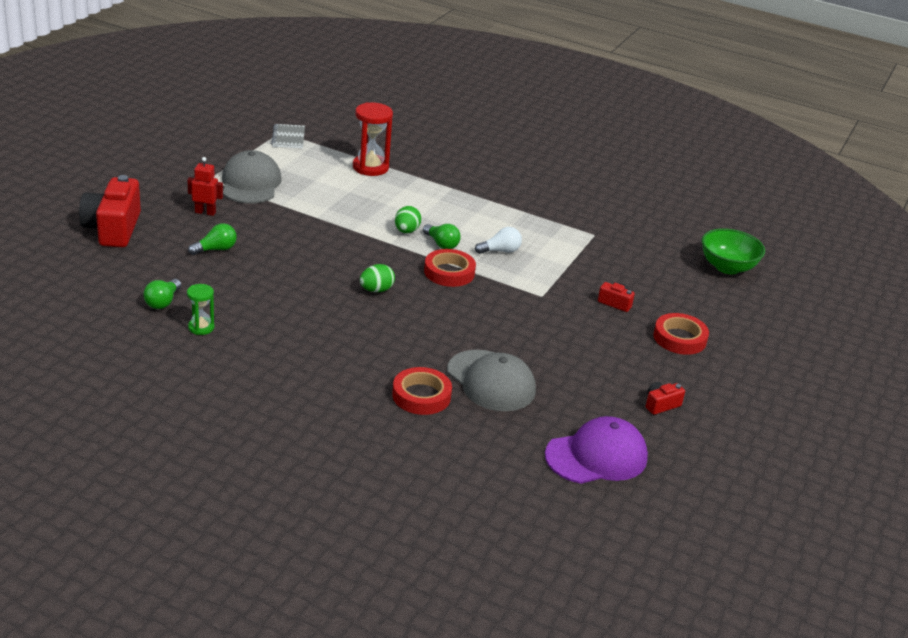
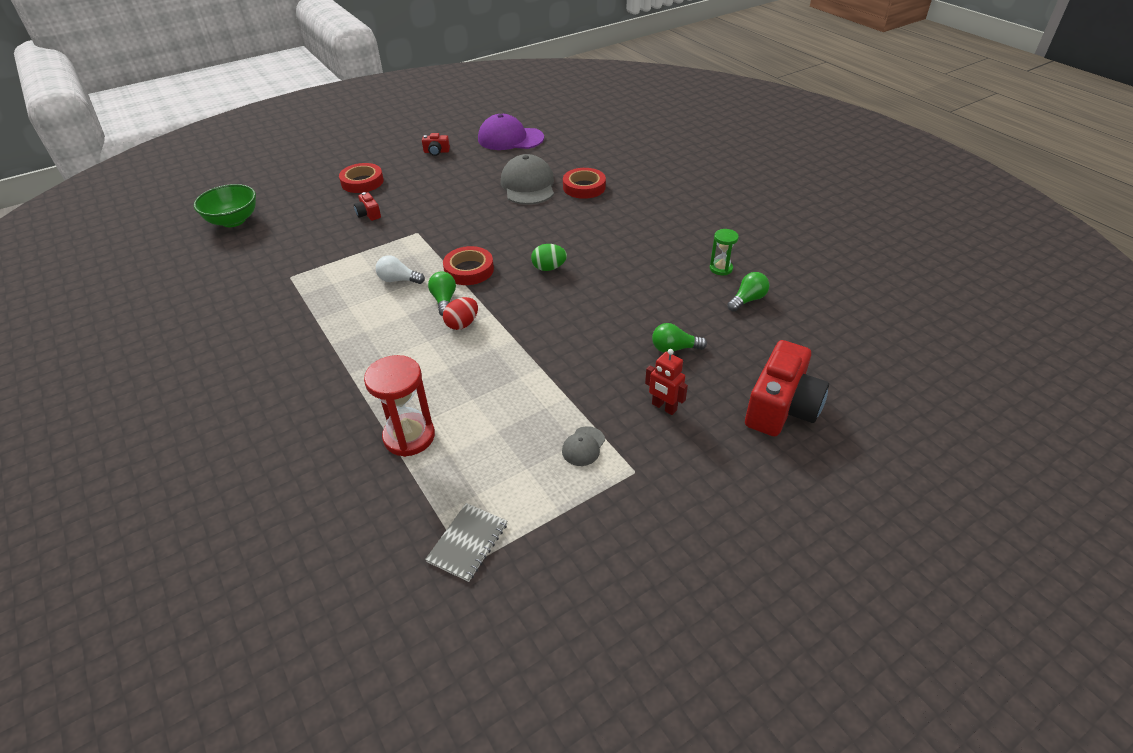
camera: 145 degrees left, 10 degrees up
grey cap [222,150,282,203] -> grey cap [562,426,605,466], size x0.46
green egg [395,206,421,233] -> red egg [443,297,478,330]

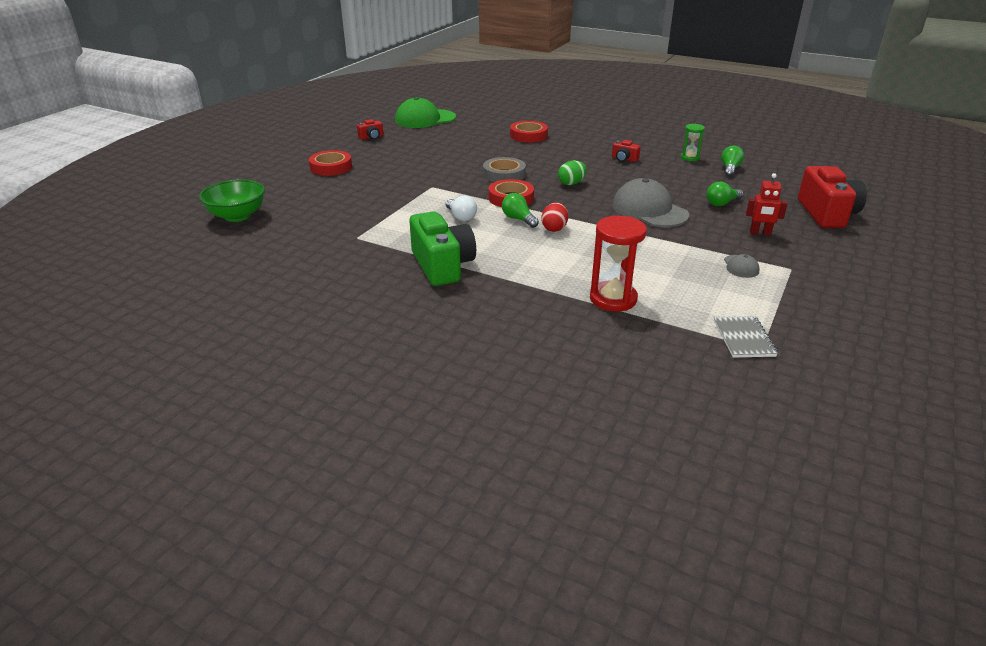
camera: 30 degrees left, 10 degrees down
red camera [354,192,381,221] -> red camera moved to [612,140,641,162]
white light bulb [376,255,425,284] -> white light bulb turned 105 degrees counterclockwise [446,195,477,221]
purple cap [478,114,544,150] -> green cap [395,97,456,128]
grey cap [501,154,554,205] -> grey cap moved to [612,178,689,227]
none -> green camera [409,211,476,286]
none -> grey tape [483,157,526,182]

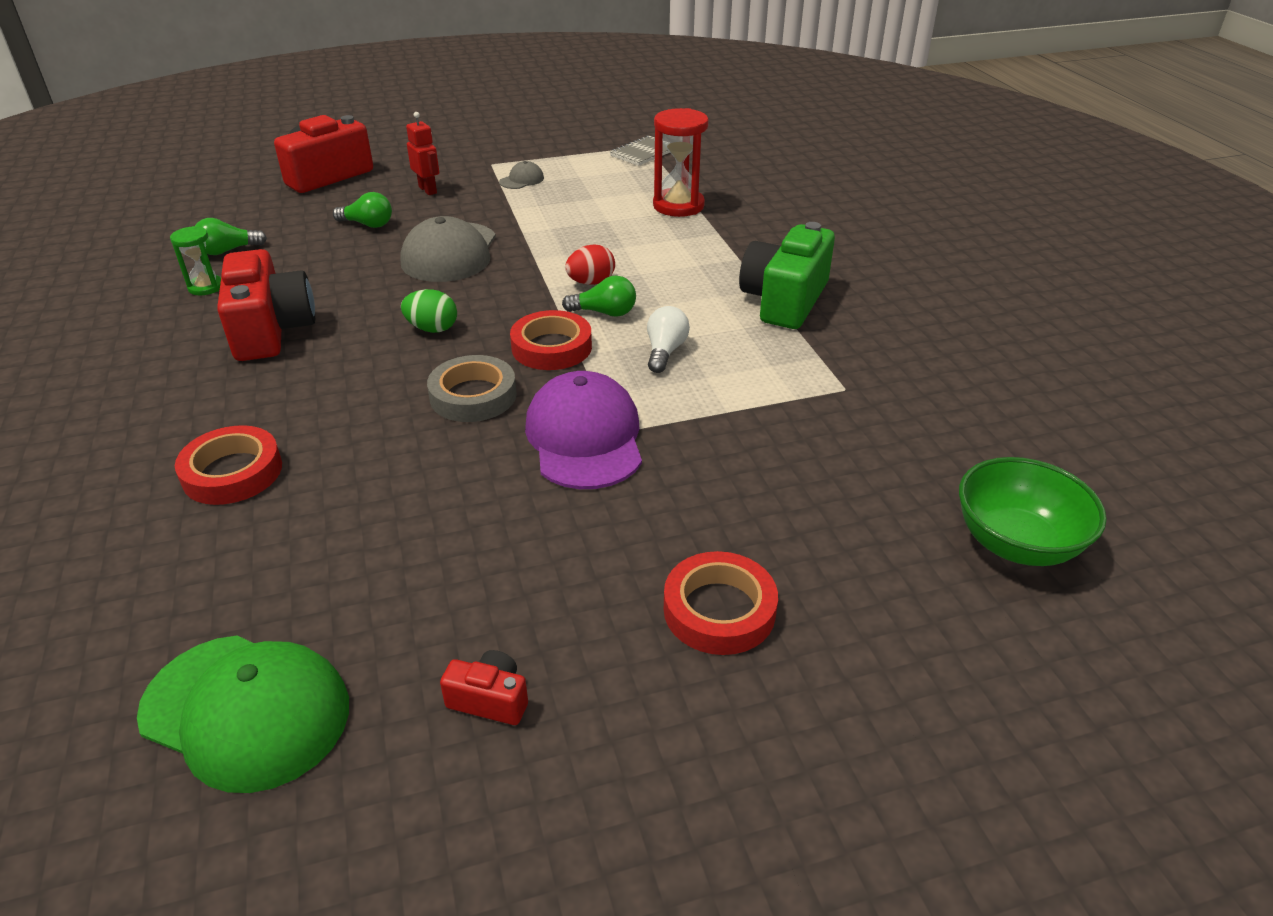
camera: 135 degrees left, 5 degrees up
green light bulb [502,193,539,228] -> green light bulb turned 90 degrees counterclockwise [562,276,636,317]
red camera [612,140,641,162] -> red camera [217,249,315,361], size x2.21
none -> purple cap [525,371,642,489]

